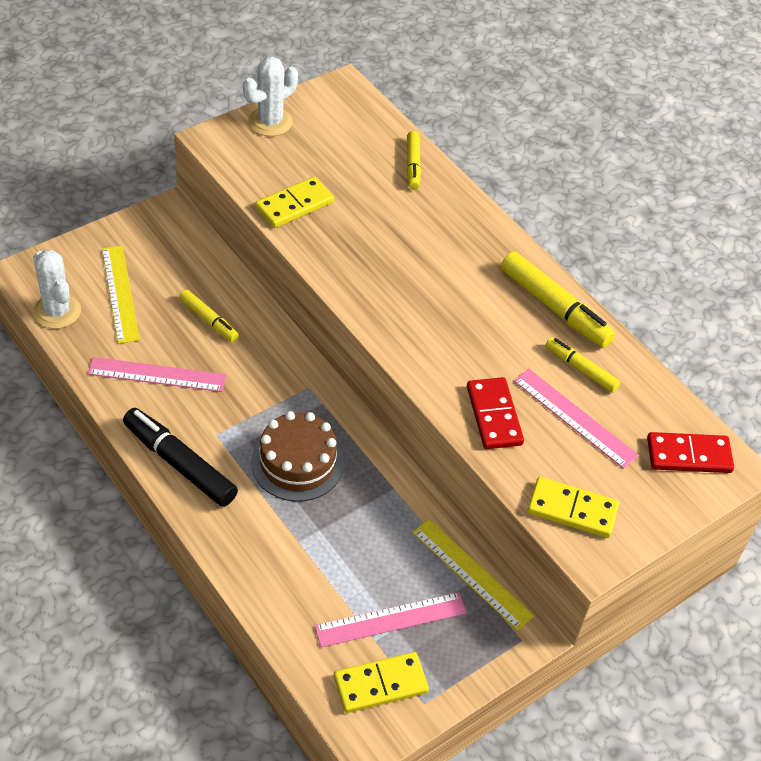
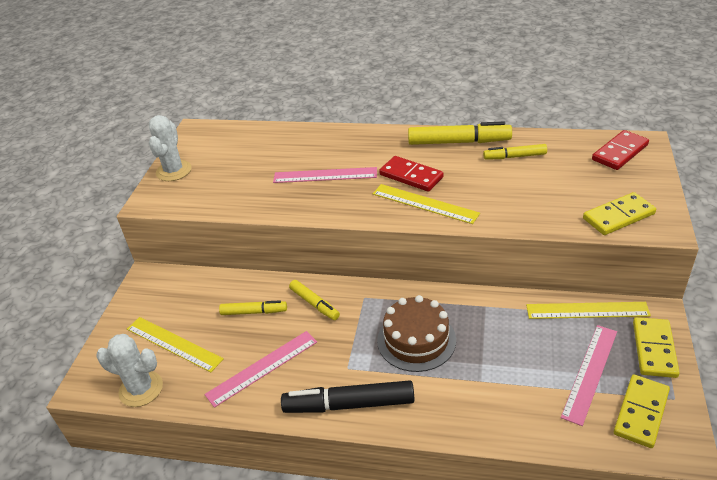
camera: 35 degrees left, 10 degrees down
yellow domino [255,177,334,228] -> yellow domino moved to [633,317,680,378]
yellow marker [407,131,421,190] -> yellow marker moved to [289,280,340,320]
red domino [467,377,524,449] -> red domino moved to [379,156,444,192]
pink ruler [514,369,639,469] -> pink ruler moved to [273,167,377,183]
none -> yellow ruler [373,184,480,224]

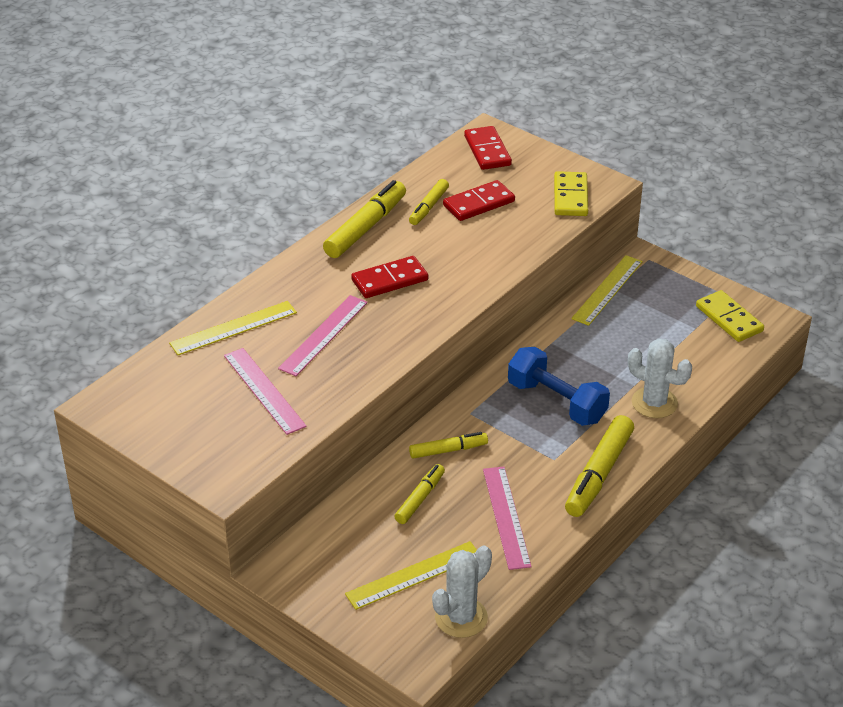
camera: 65 degrees left, 0 degrees up
white cactus [149,115,192,181] -> white cactus moved to [628,338,692,418]
black marker [281,380,415,413] -> yellow marker [565,415,634,517]
yellow ruler [373,184,480,224] -> yellow ruler moved to [169,301,297,355]
brown cake [377,295,456,372] -> blue dumbbell [508,347,610,426]
pink ruler [561,325,617,426] -> pink ruler moved to [224,348,307,435]
yellow domino [633,317,680,378] -> none
none -> red domino [443,180,515,221]

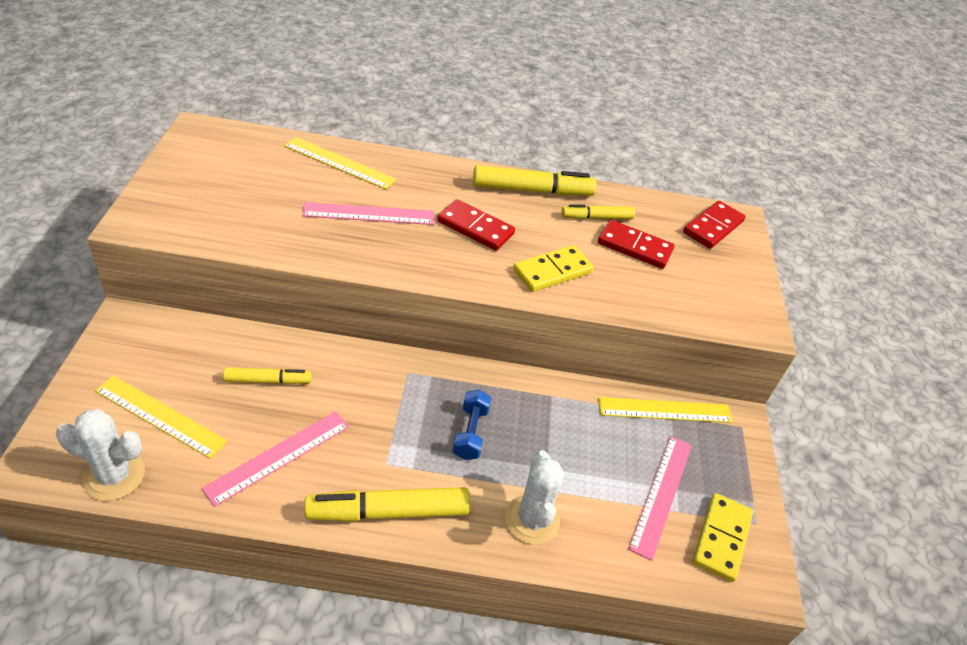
camera: 50 degrees right, 5 degrees up
pink ruler [224,348,307,435] -> pink ruler moved to [628,436,692,561]
yellow marker [409,432,488,459] -> none
blue dumbbell [508,347,610,426] -> blue dumbbell [453,390,491,460], size x0.60
yellow domino [554,171,588,216] -> yellow domino moved to [513,245,594,292]

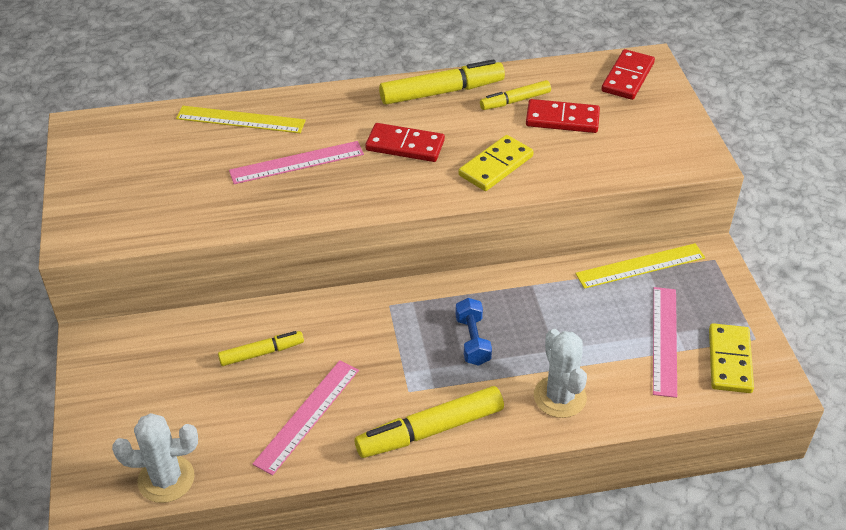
camera: 10 degrees left, 0 degrees up
yellow ruler [95,375,228,459] -> none

